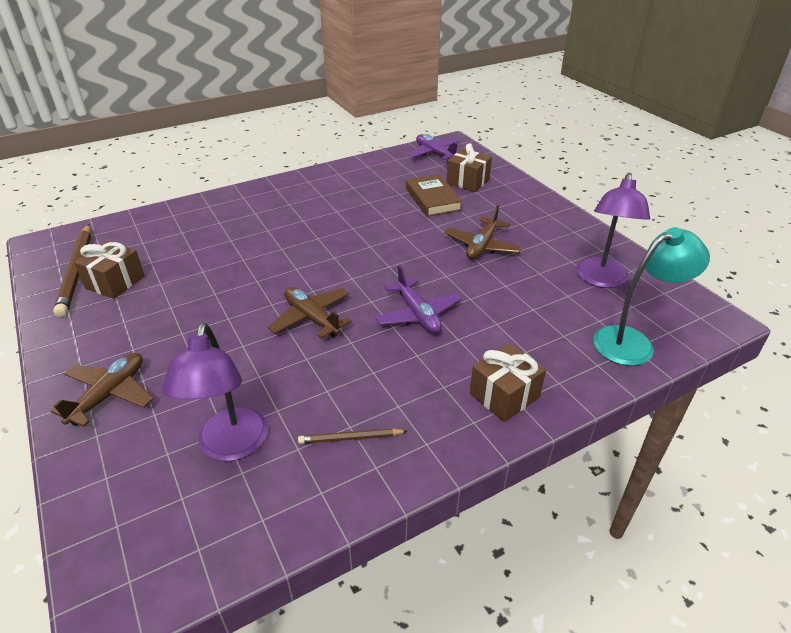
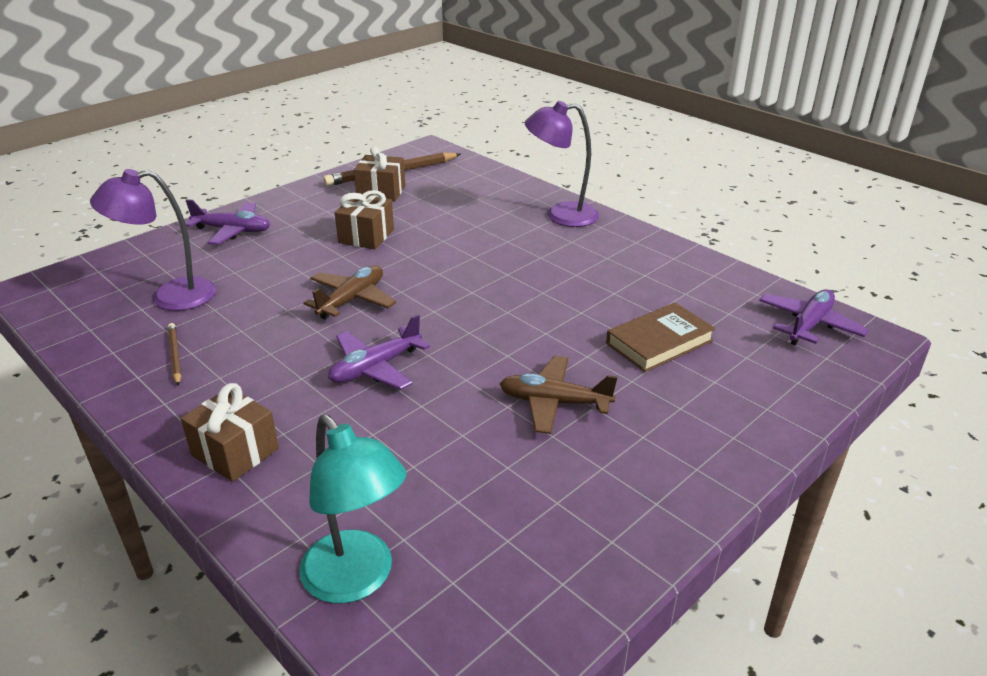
camera: 75 degrees right, 5 degrees down
brown plane [50,353,154,427] -> purple plane [185,199,270,245]
brown gift [446,143,492,192] -> brown gift moved to [335,190,394,249]
purple lamp [576,173,650,288] -> purple lamp moved to [525,101,599,227]

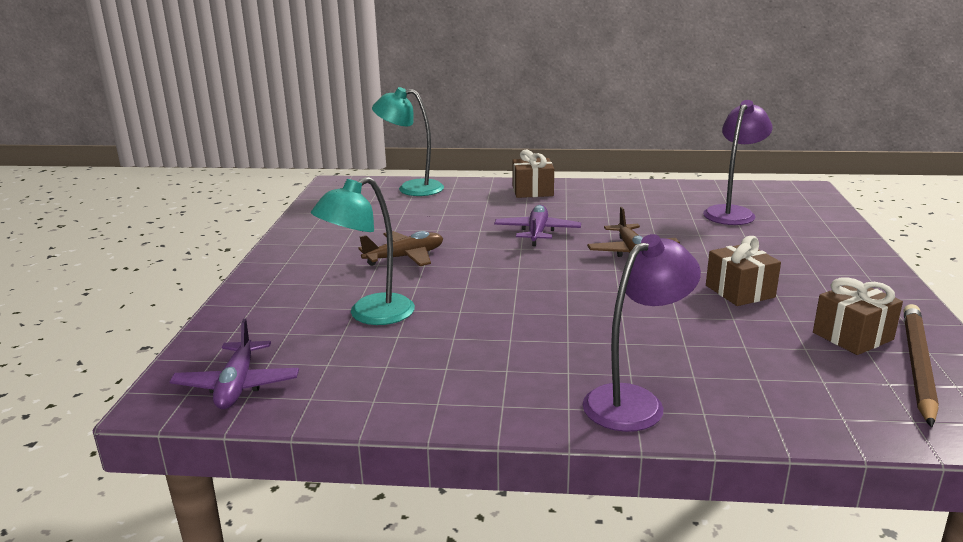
camera: 140 degrees right, 10 degrees down
brown pencil [168,323,181,386] -> none
purple plane [185,199,270,245] -> none
brown book [606,303,716,372] -> turquoise lamp [311,177,415,325]

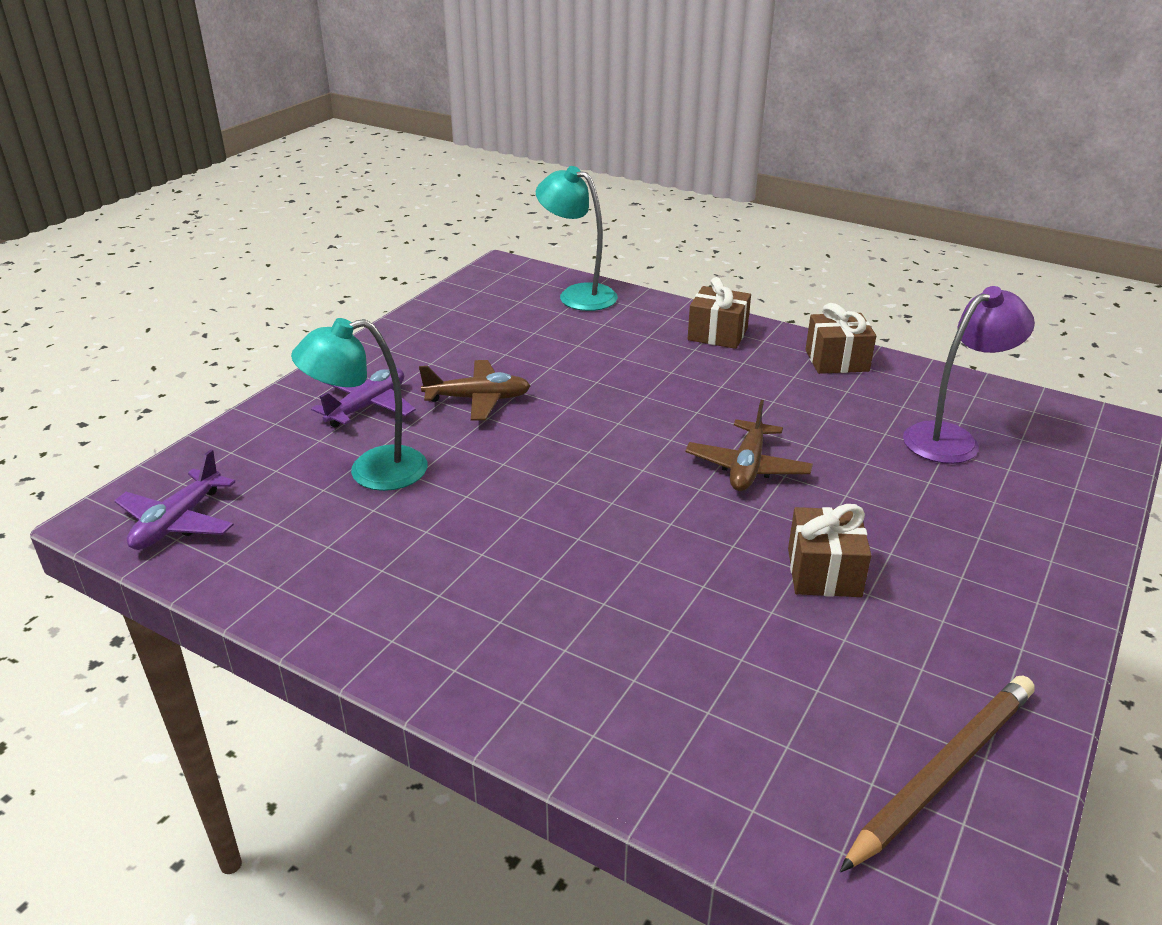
camera: 25 degrees right, 10 degrees up
purple plane [494,205,581,246] -> purple plane moved to [311,368,416,428]
purple lamp [583,234,701,432] -> none
brown gift [813,277,903,355] -> brown gift moved to [805,303,876,374]

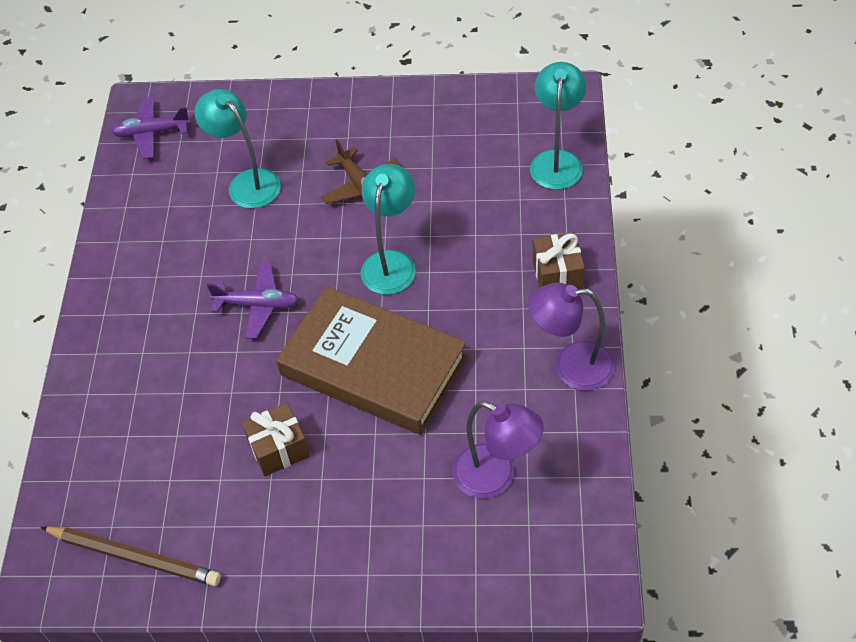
camera: 65 degrees right, 20 degrees up
purple plane [311,368,416,428] -> purple plane moved to [207,262,299,339]
brown plane [685,400,813,491] -> brown book [276,286,467,435]
brown gift [805,303,876,374] -> purple lamp [528,283,615,391]
none -> turquoise lamp [360,164,416,295]

